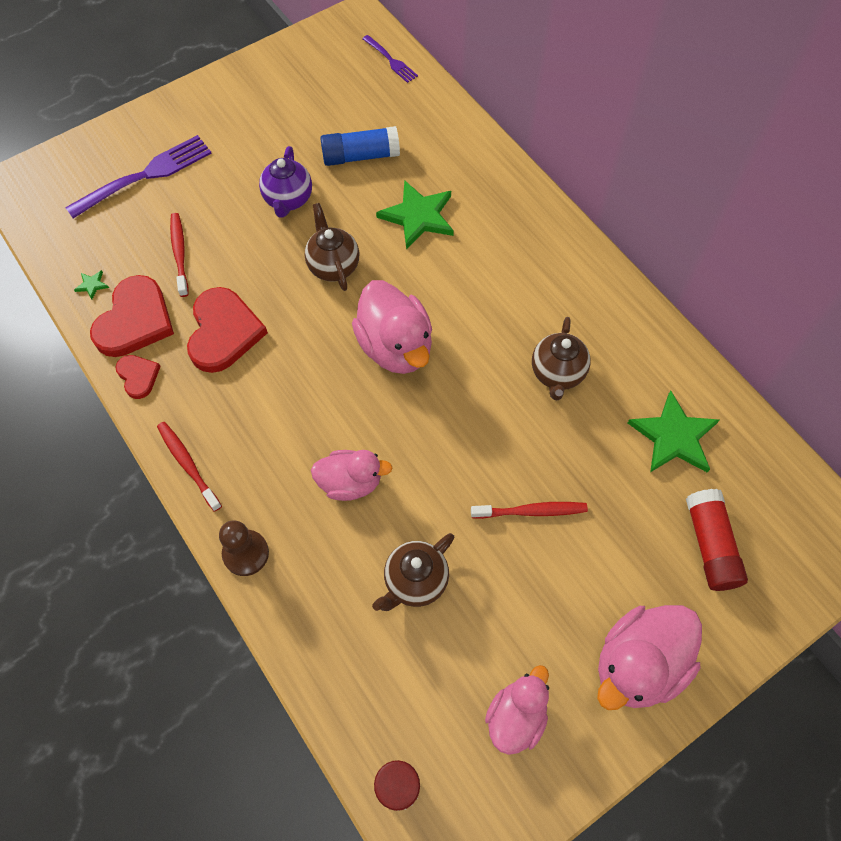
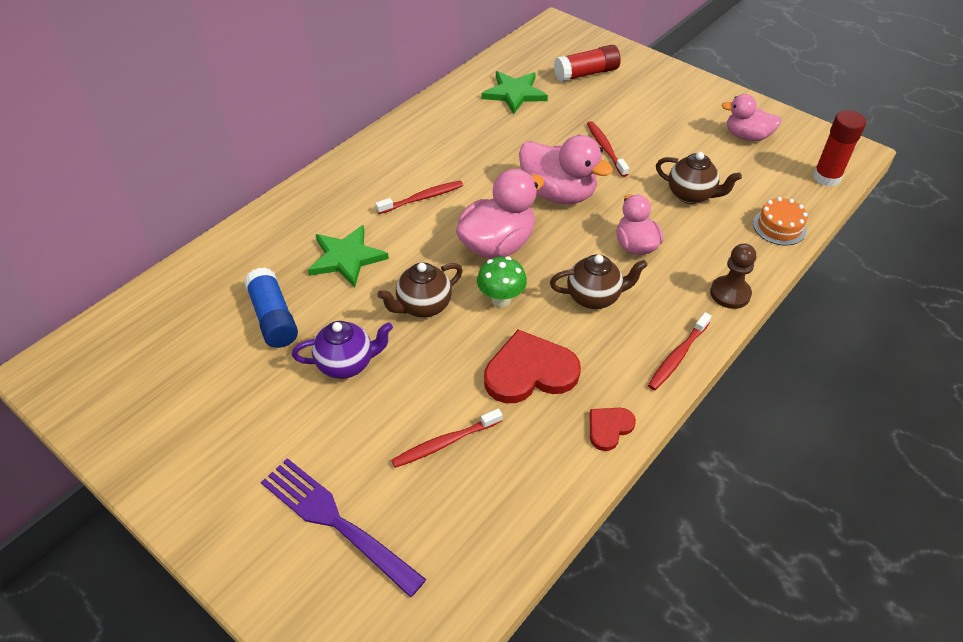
camera: 105 degrees left, 15 degrees down
green star [74,270,109,299] -> none
red heart [90,275,174,357] -> none
purple fork [362,35,418,83] -> none
brown teapot [532,317,591,401] -> brown teapot moved to [550,254,648,309]
pink duck [597,605,702,710] -> pink duck moved to [519,135,613,204]
none -> red toothbrush [375,181,463,214]
none -> green mushroom [477,257,527,307]
none -> orange cake [753,197,807,246]

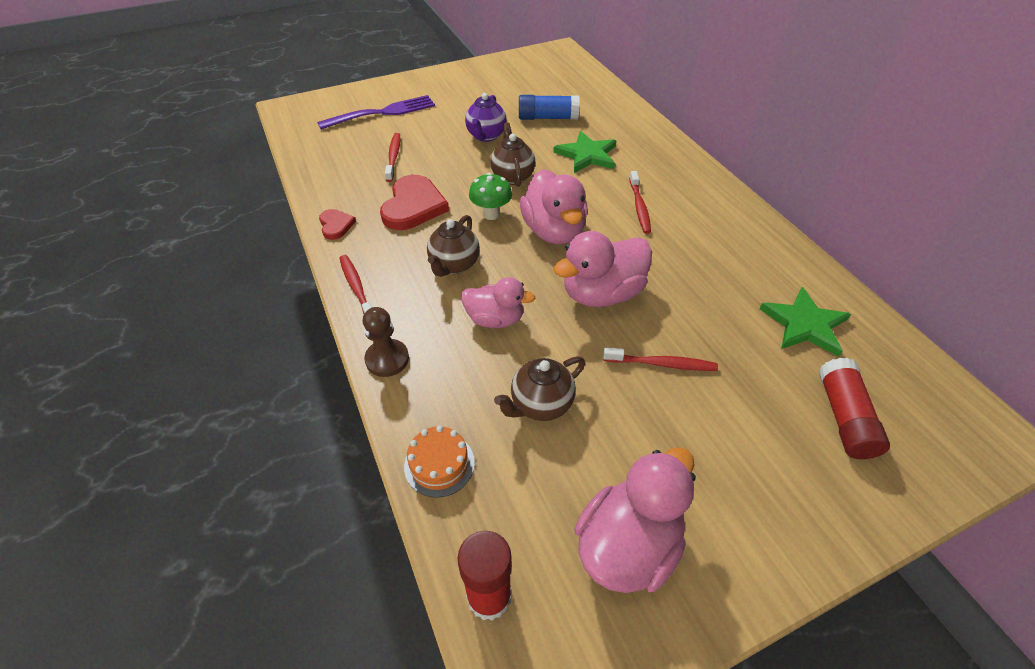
camera: 115 degrees right, 0 degrees up
pink duck [722,94,782,141] -> pink duck [574,447,696,593], size x1.55

